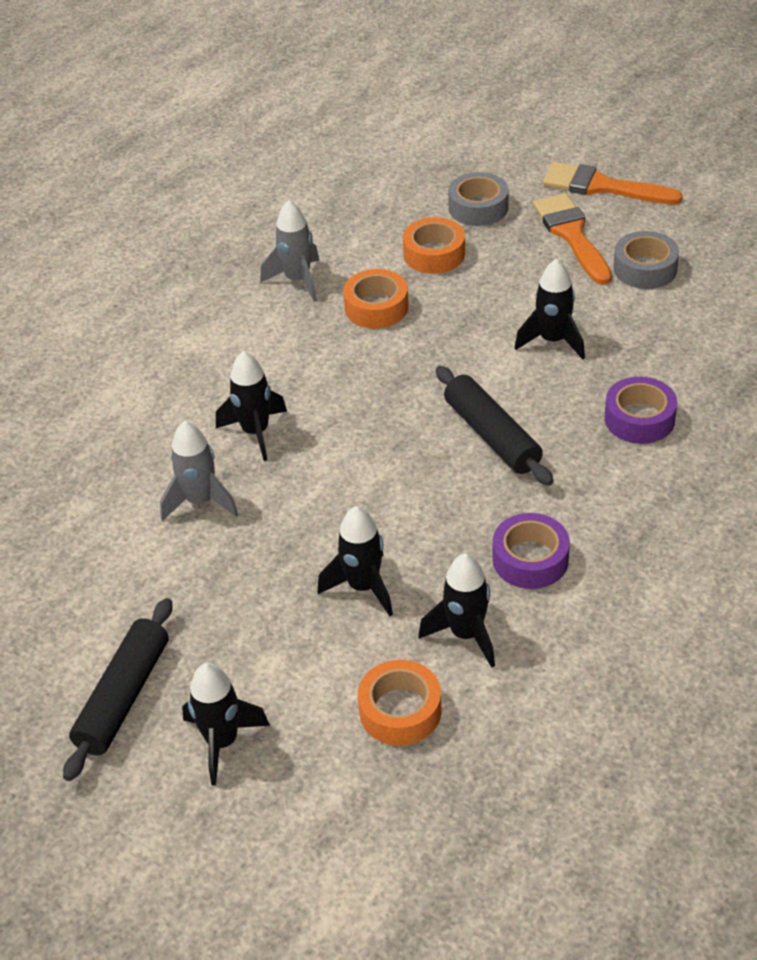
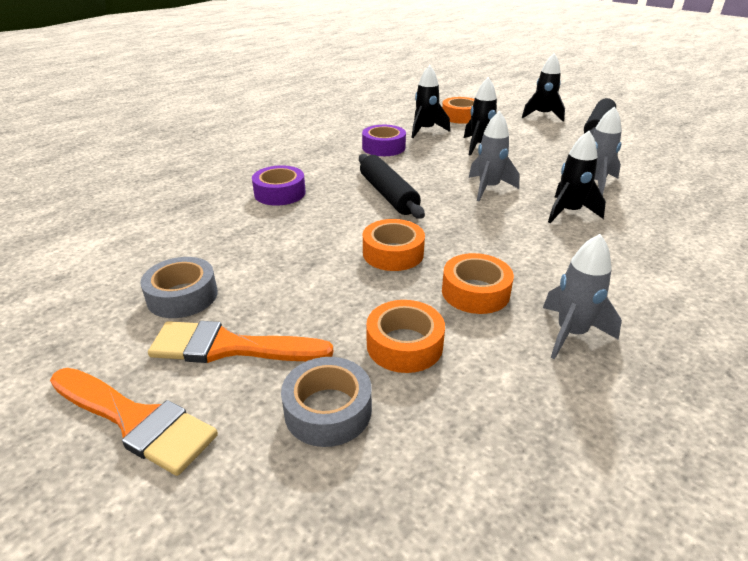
camera: 175 degrees left, 10 degrees down
black rocket [515,259,585,360] -> none
orange brush [533,193,612,285] -> orange brush turned 105 degrees clockwise [148,321,333,363]
none -> orange tape [363,219,425,271]
none -> grey rocket [469,111,520,201]

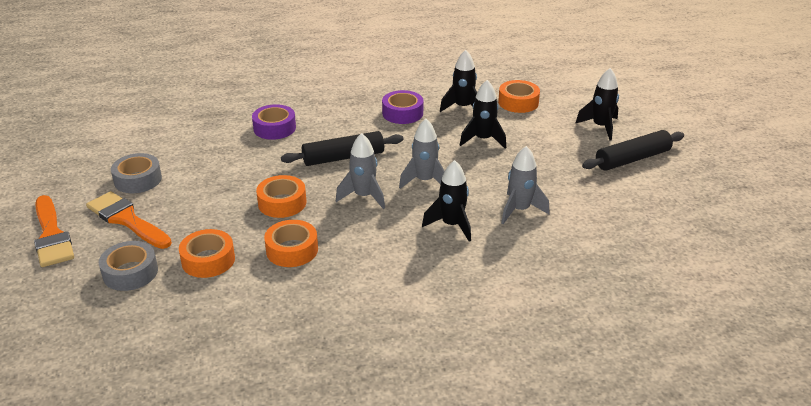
camera: 35 degrees right, 0 degrees up
black rolling pin [359,154,425,219] -> black rolling pin turned 60 degrees clockwise [281,131,404,166]
grey rocket [543,234,622,359] -> grey rocket moved to [336,133,385,209]

